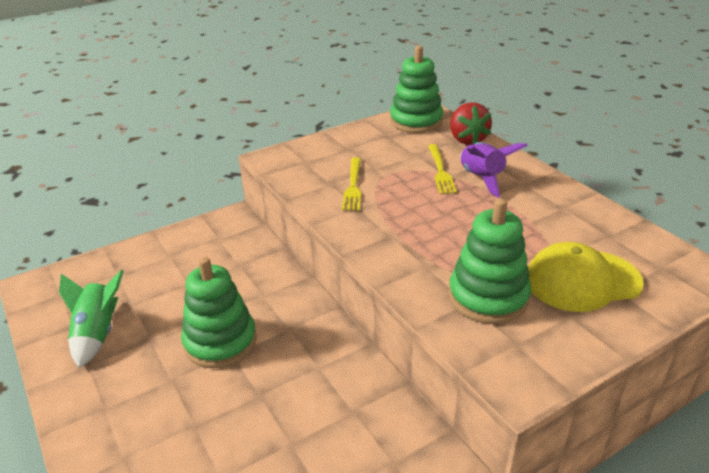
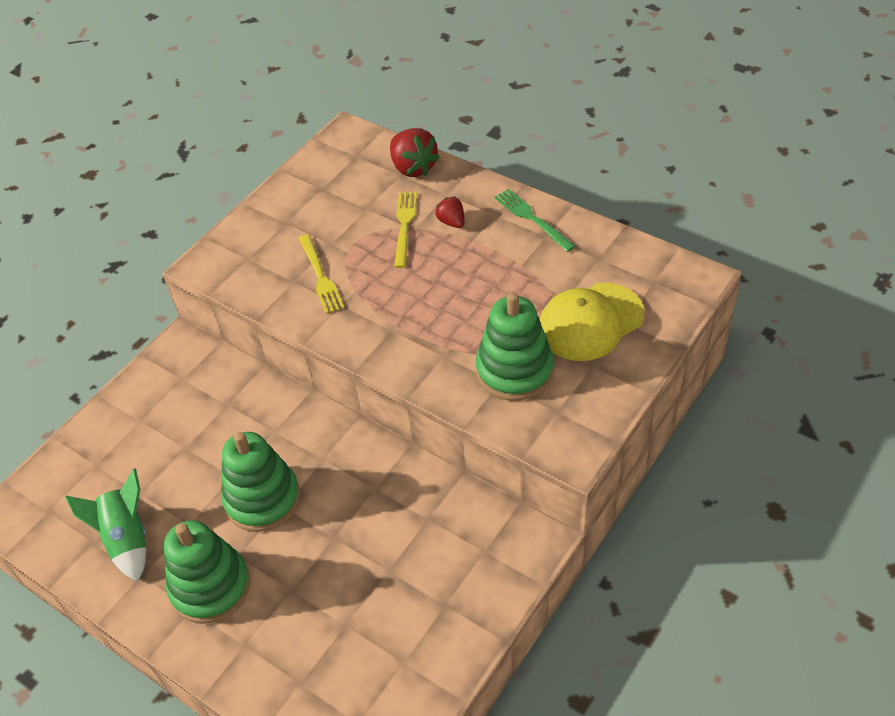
camera: 20 degrees left, 15 degrees up
green stacking toy [390,46,443,133] -> green stacking toy moved to [164,520,250,624]
yellow fork [428,144,457,194] -> yellow fork turned 150 degrees counterclockwise [394,192,417,268]
purple rocket [460,142,528,198] -> red strawberry [435,196,464,228]
none -> green fork [494,189,575,252]

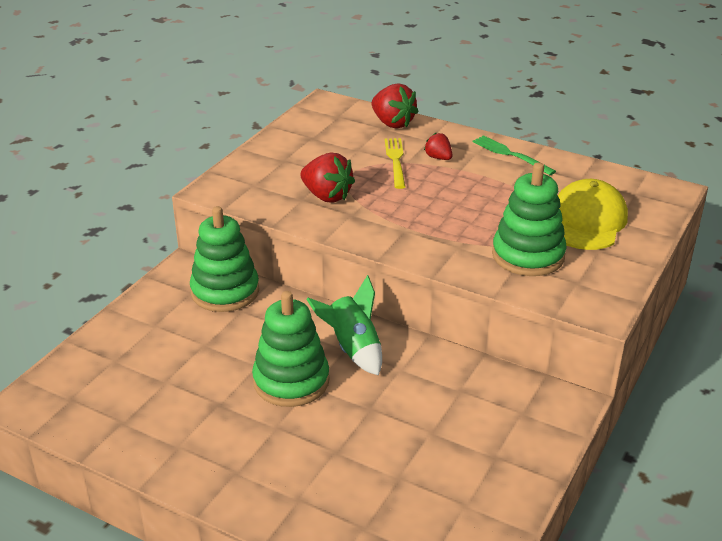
camera: 10 degrees left, 15 degrees down
green rocket [65,468,146,582] -> green rocket moved to [306,275,382,375]
green stacking toy [164,520,250,624] -> green stacking toy moved to [190,206,259,312]
yellow fork [299,234,344,314] -> red strawberry [300,152,355,203]
yellow cap [540,283,645,361] -> yellow cap turned 150 degrees clockwise [558,179,628,250]

